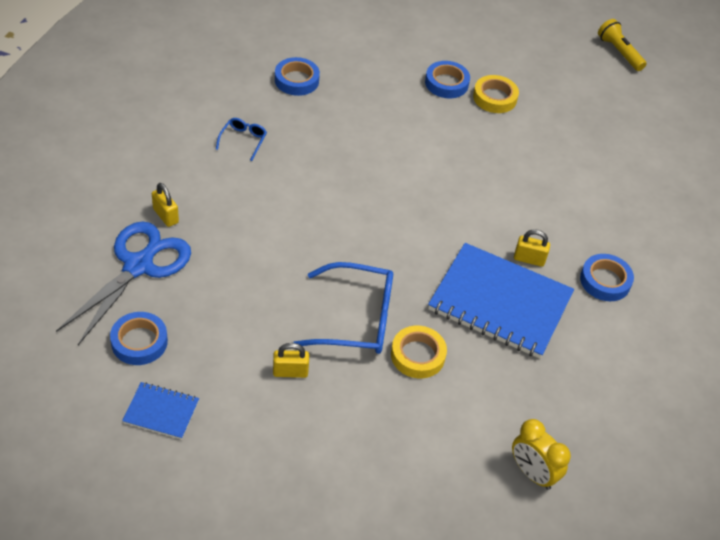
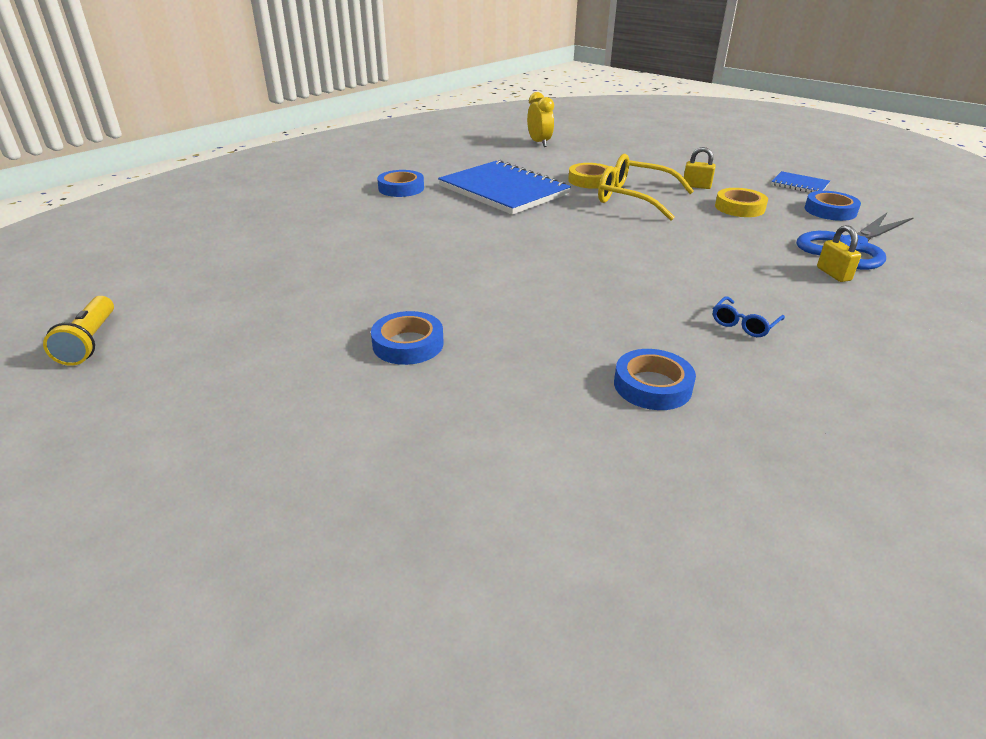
camera: 155 degrees left, 15 degrees down
blue glasses [293,262,393,354] -> yellow glasses [598,154,694,221]
yellow tape [473,75,519,113] -> yellow tape moved to [715,188,768,217]
yellow padlock [514,229,550,267] -> none

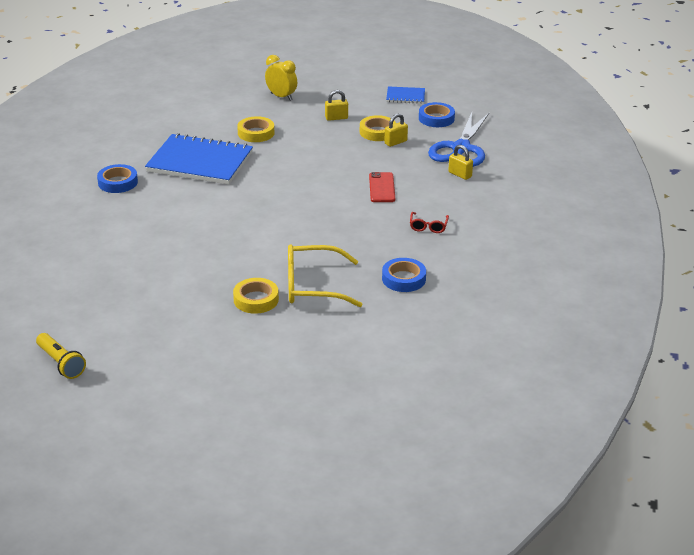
camera: 30 degrees left, 0 degrees up
blue tape [371,311,444,365] -> yellow tape [233,278,279,314]
yellow clock [527,92,554,147] -> yellow clock moved to [265,55,297,101]
yellow glasses [598,154,694,221] -> yellow glasses moved to [288,244,363,307]
blue glasses [713,296,785,337] -> red glasses [410,212,449,233]
none -> red phone [369,172,395,202]
none -> yellow padlock [384,113,408,147]

